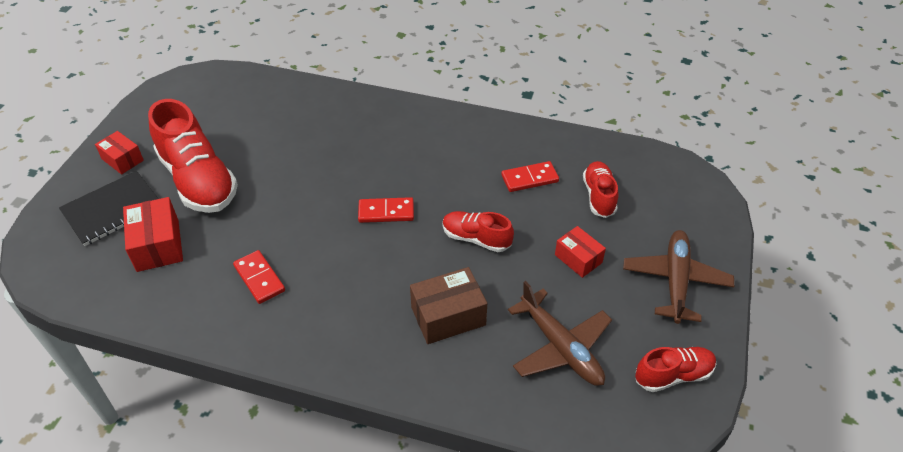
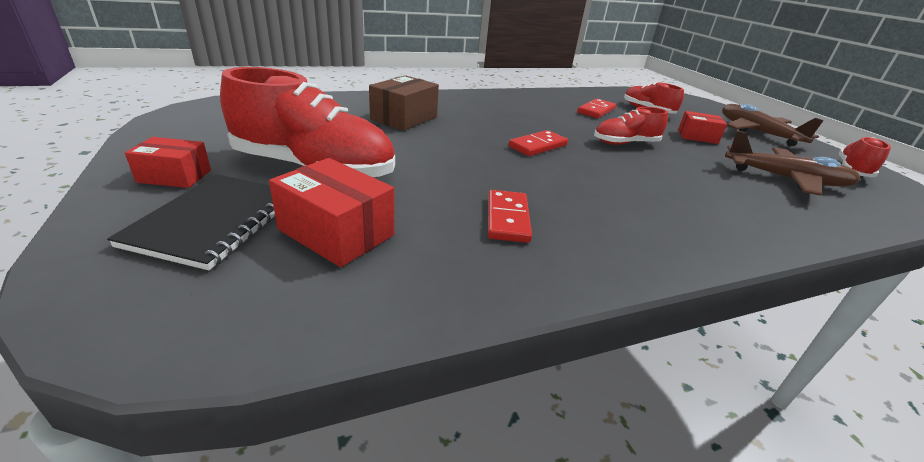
camera: 40 degrees left, 15 degrees down
red domino [233,250,285,304] -> red domino turned 75 degrees clockwise [488,190,532,243]
brown box [410,267,487,344] -> brown box moved to [369,75,439,131]

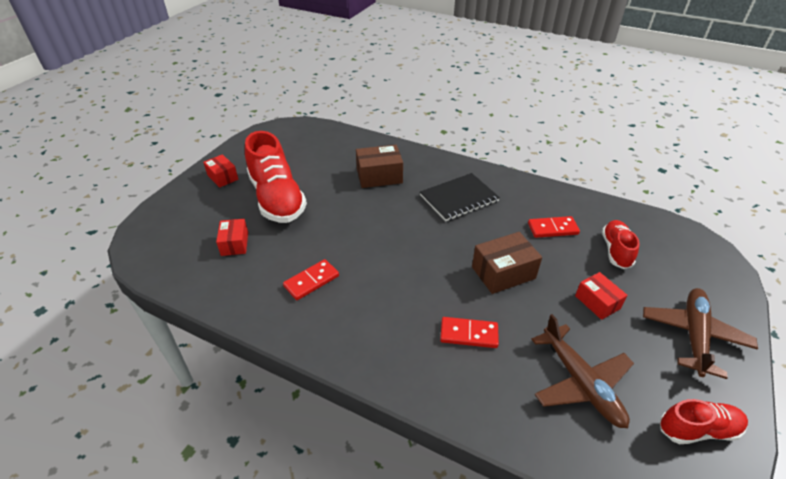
camera: 50 degrees right, 10 degrees up
black notebook [107,174,275,270] -> black notebook moved to [420,173,500,221]
red box [269,158,394,267] -> red box [216,219,248,256], size x0.65
red domino [509,130,568,156] -> red domino moved to [440,317,499,348]
red shoe [594,107,668,145] -> brown box [472,232,542,294]

